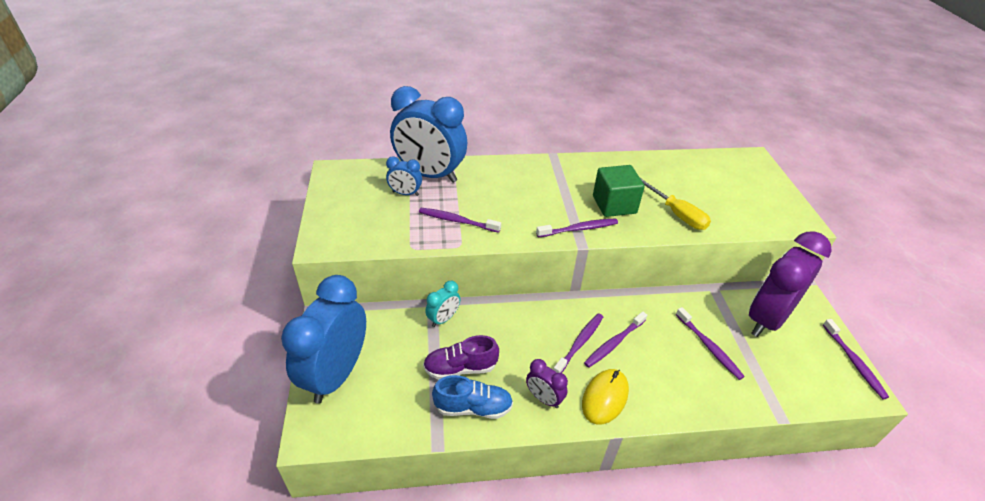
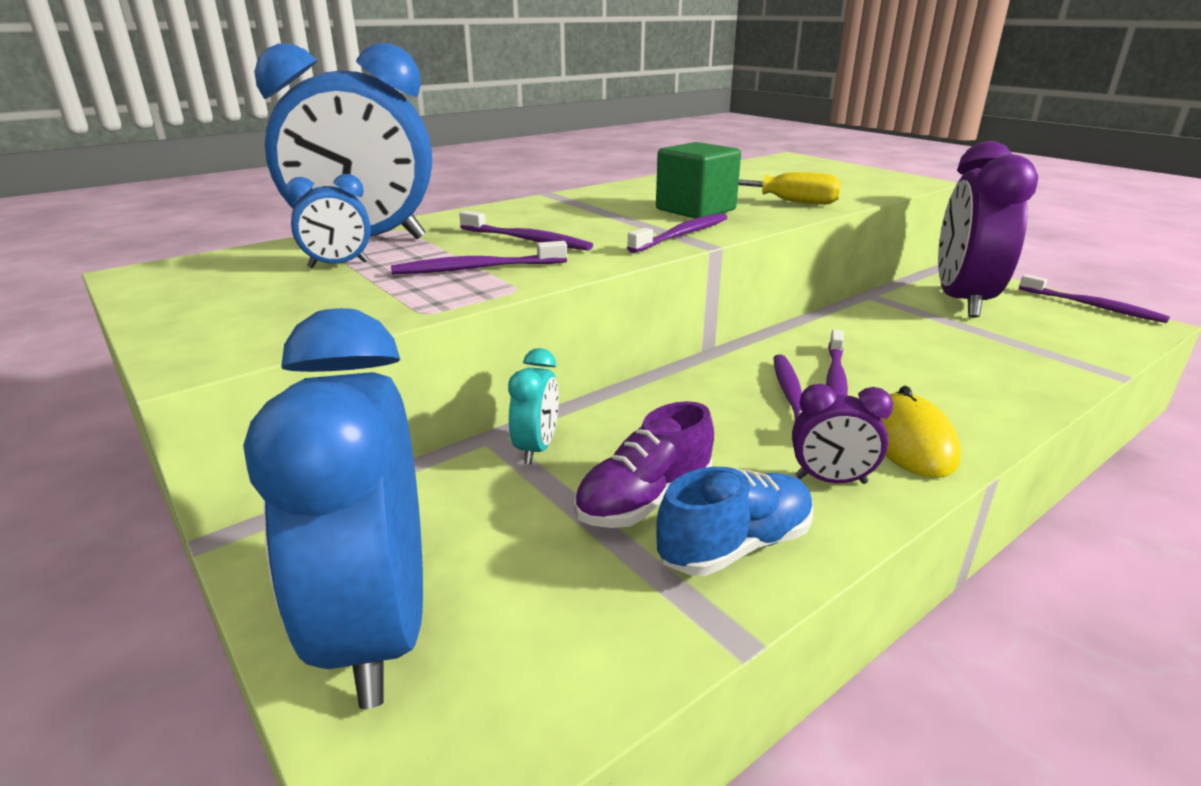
camera: 30 degrees left, 15 degrees down
purple toothbrush [676,307,745,380] -> purple toothbrush moved to [459,210,593,251]

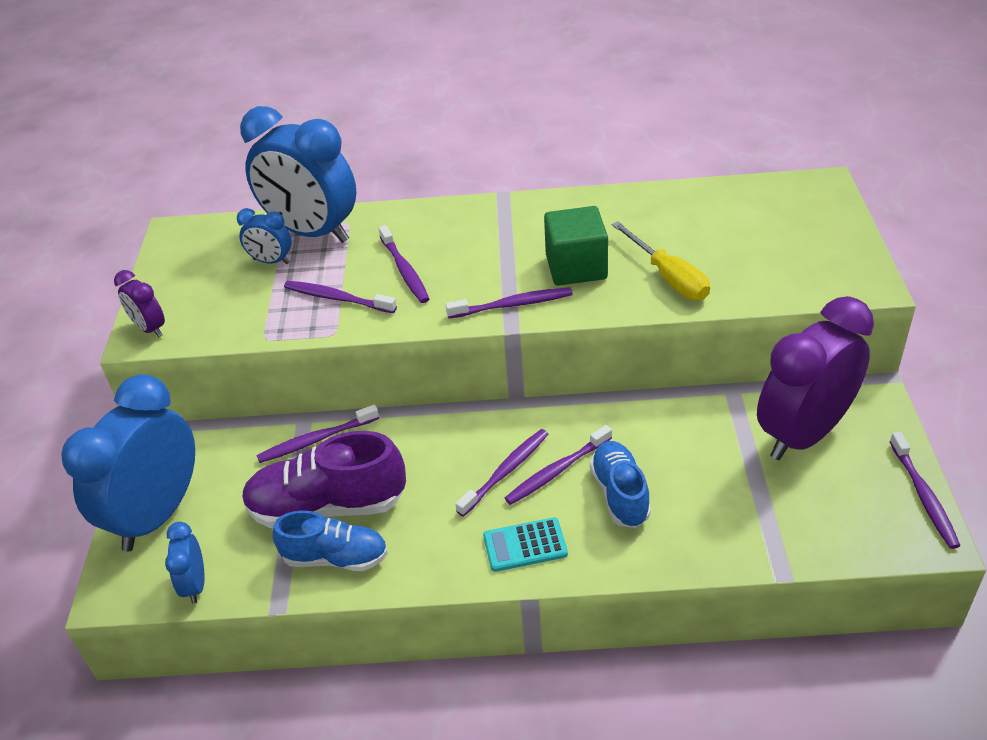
camera: 40 degrees right, 15 degrees up
turquoise clock [508,348,559,464] -> purple toothbrush [256,404,379,463]
purple shoe [574,401,714,528] -> purple shoe [242,431,406,528], size x1.54
purple clock [792,384,893,484] -> purple clock moved to [114,270,165,337]
yellow mouse [881,386,961,478] -> turquoise calculator [483,517,568,572]
none -> blue clock [165,522,205,604]
none -> blue shoe [590,441,651,528]

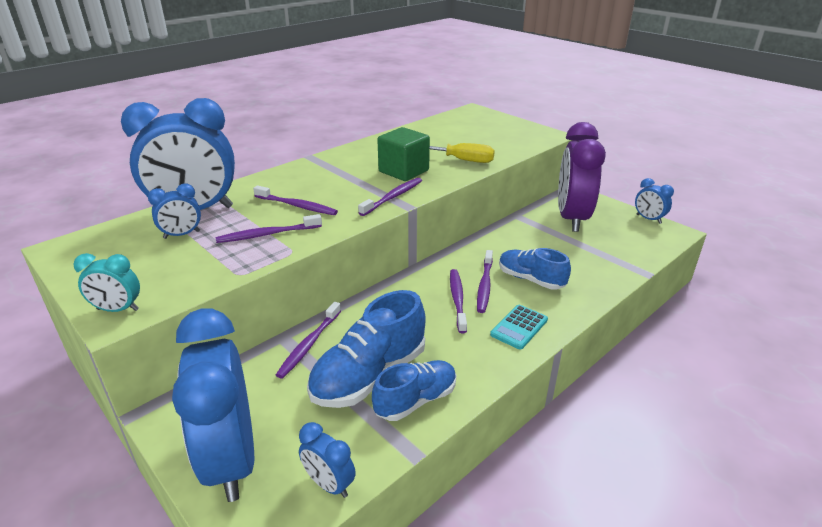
camera: 45 degrees left, 10 degrees down
purple clock [114,270,165,337] -> turquoise clock [73,253,140,312]
purple shoe [242,431,406,528] -> blue shoe [307,290,426,408]
purple toothbrush [890,432,961,549] -> blue clock [635,178,674,224]

